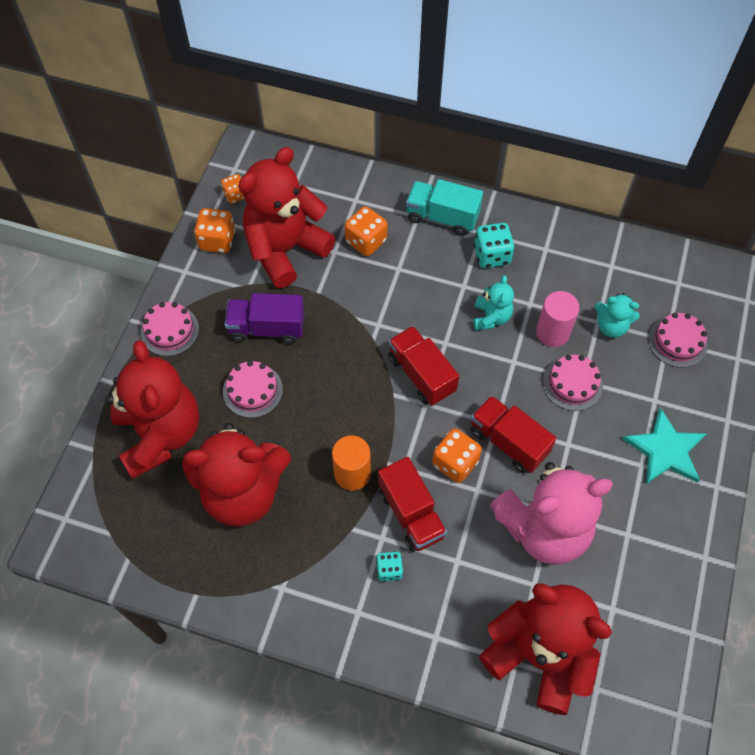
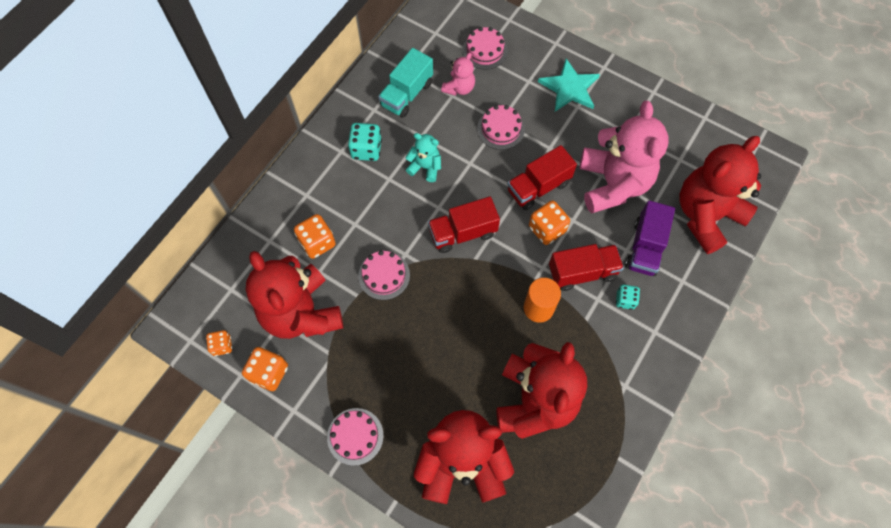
camera: 75 degrees left, 5 degrees up
pink cake [223,361,283,418] -> pink cake moved to [358,250,410,300]
purple truck [225,293,304,344] -> purple truck moved to [625,200,675,276]
turquoise truck [406,179,483,236] -> turquoise truck moved to [378,48,433,118]
pink cylinder [536,291,580,347] -> none
turquoise teddy bear [595,293,640,338] -> pink teddy bear [441,53,475,96]

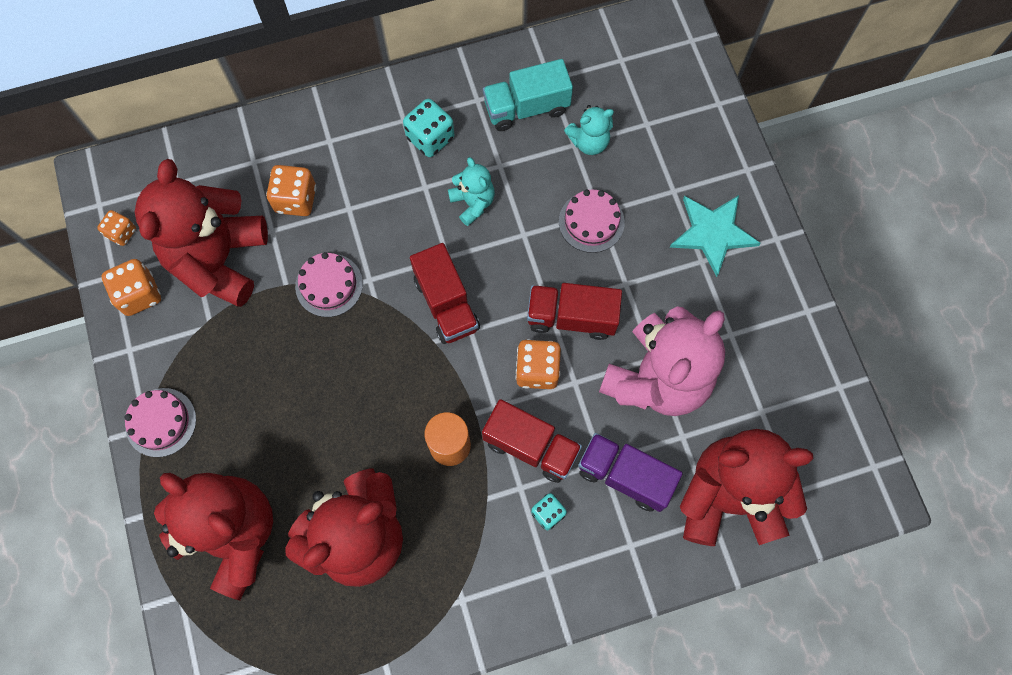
camera: 40 degrees right, 5 degrees up
red truck [428,196,500,253] -> red truck turned 135 degrees counterclockwise [410,243,480,344]
pink teddy bear [441,53,475,96] -> turquoise teddy bear [564,105,614,155]
pink cake [462,27,508,70] -> none
purple truck [625,200,675,276] -> purple truck turned 60 degrees clockwise [578,433,683,512]

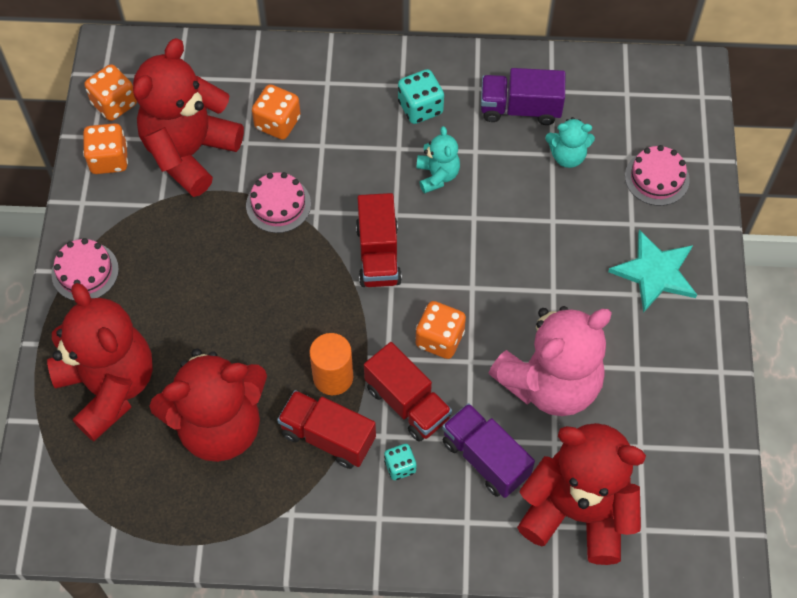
camera: 20 degrees right, 10 degrees down
orange dice [97,210,136,246] -> orange dice [85,64,137,121], size x1.59
turquoise truck [483,59,573,131] -> purple truck [481,68,565,125]
red truck [527,283,622,340] -> red truck moved to [277,390,376,469]
pink cake [559,190,625,253] -> pink cake moved to [625,145,690,206]

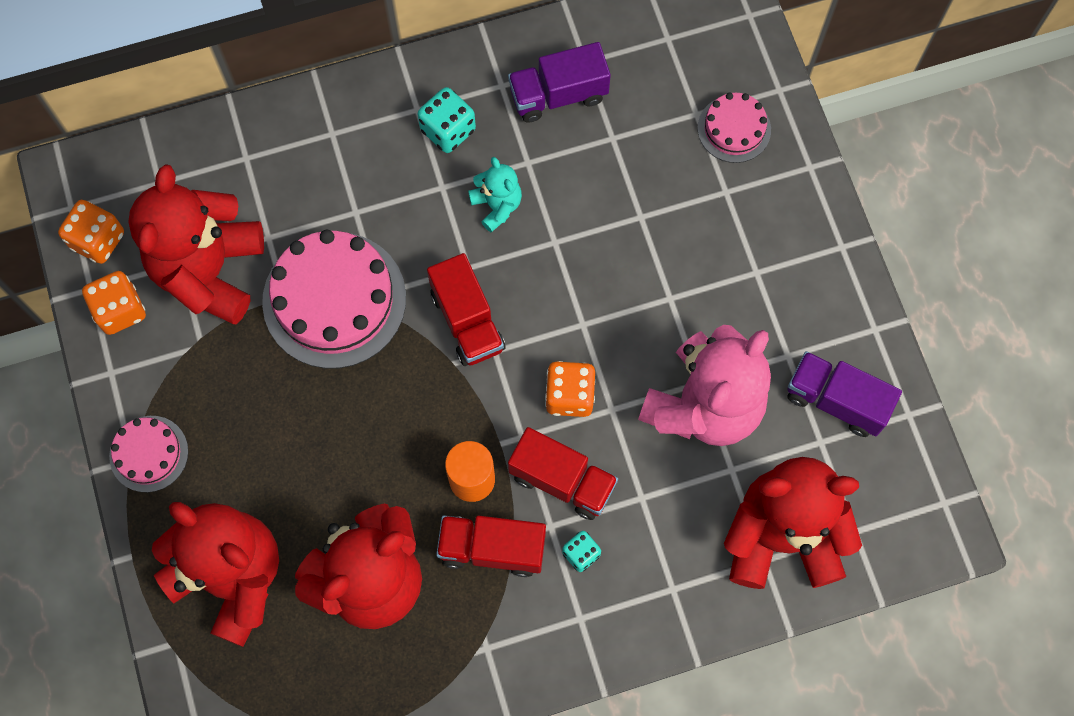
camera: 20 degrees left, 10 degrees up
pink cake [246,172,311,233] -> pink cake [262,230,406,369], size x1.89
orange dice [252,84,301,140] -> none
purple truck [442,403,535,498] -> purple truck moved to [787,351,902,437]
turquoise teddy bear [545,117,595,168] -> none
turquoise star [608,230,697,313] -> none

